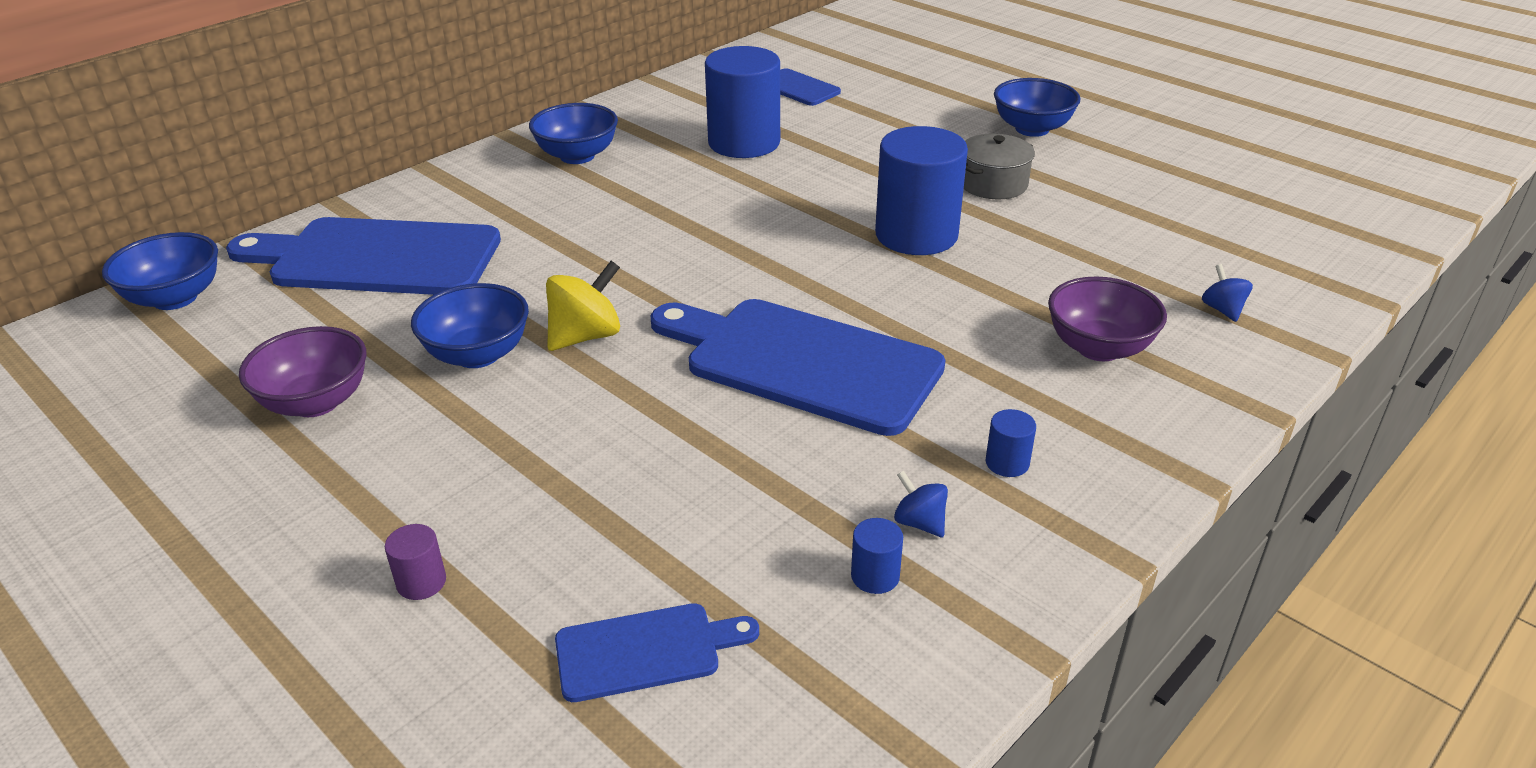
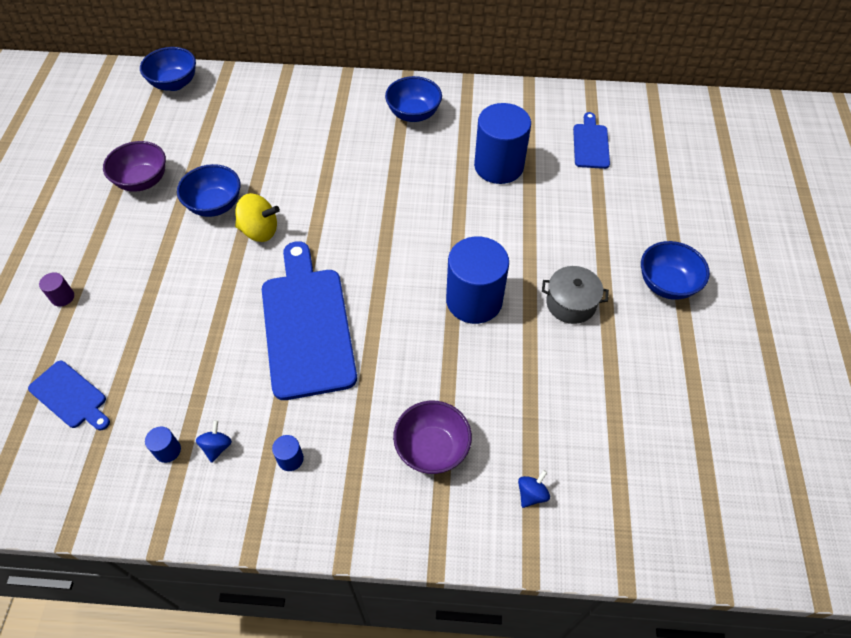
camera: 50 degrees right, 20 degrees up
blue cutting board [226,217,501,295] -> none

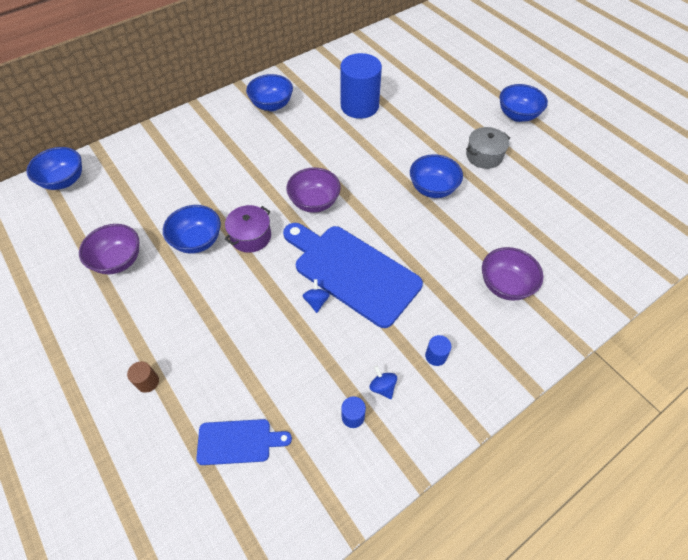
camera: 40 degrees left, 0 degrees up
purple cylinder [39,272,74,307] -> brown cylinder [127,361,159,393]
yellow spinning top [235,193,280,242] -> purple pot [225,205,271,253]
blue cylinder [446,237,509,324] -> blue bowl [410,154,463,198]
blue spinning top [518,470,550,508] -> blue spinning top moved to [303,279,330,313]
blue cutting board [573,112,610,169] -> none
none -> purple bowl [287,167,341,213]

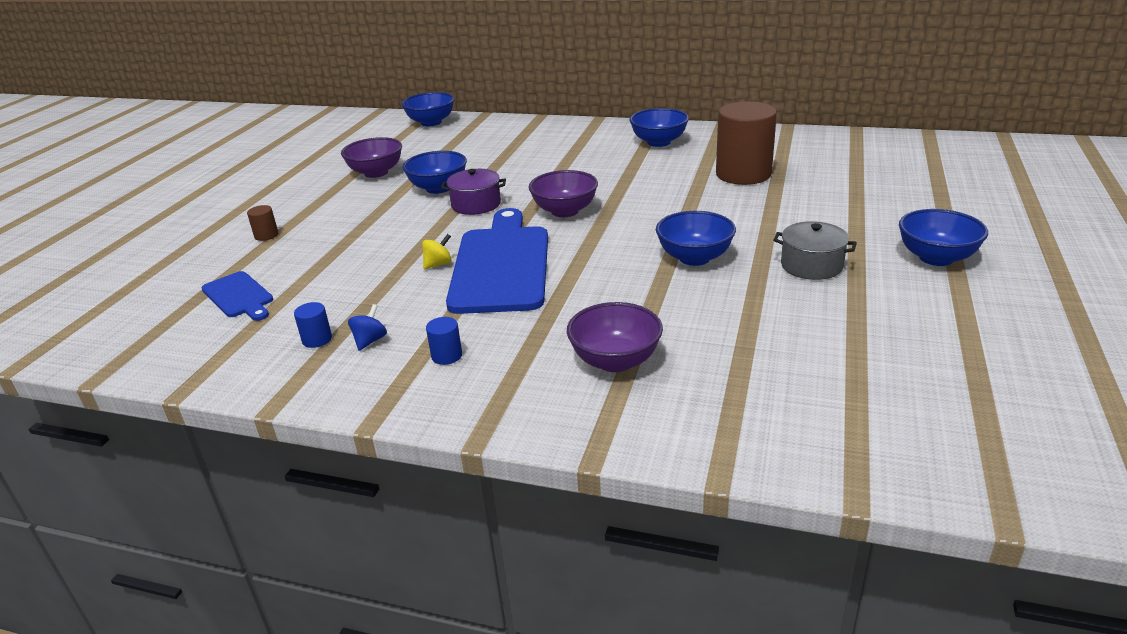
camera: 55 degrees right, 25 degrees down
blue spinning top [303,279,330,313] -> yellow spinning top [422,234,452,269]
blue cylinder [340,53,382,119] -> brown cylinder [716,102,777,185]

